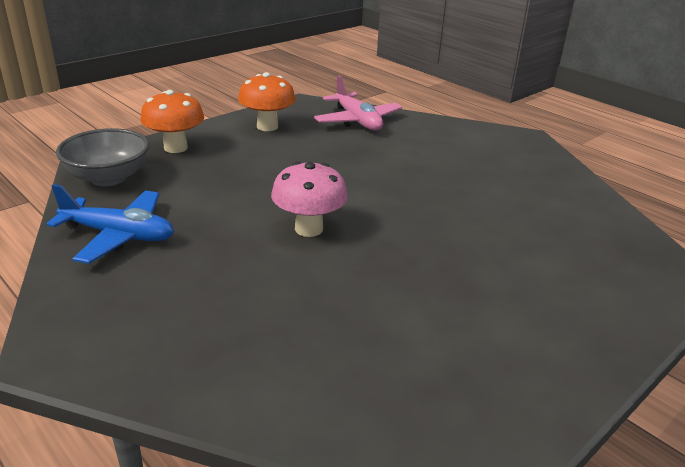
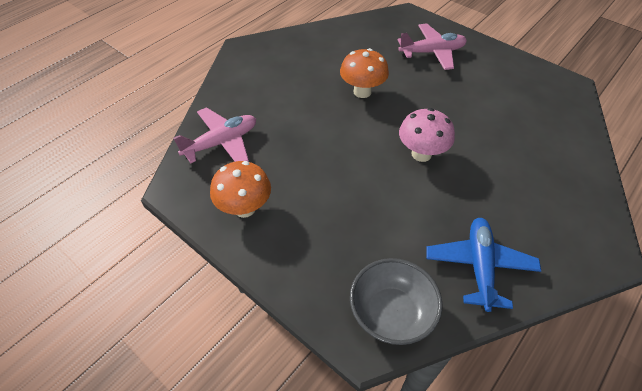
camera: 95 degrees left, 20 degrees up
orange mushroom [140,90,204,153] -> orange mushroom moved to [340,48,389,98]
none -> pink plane [398,23,467,70]

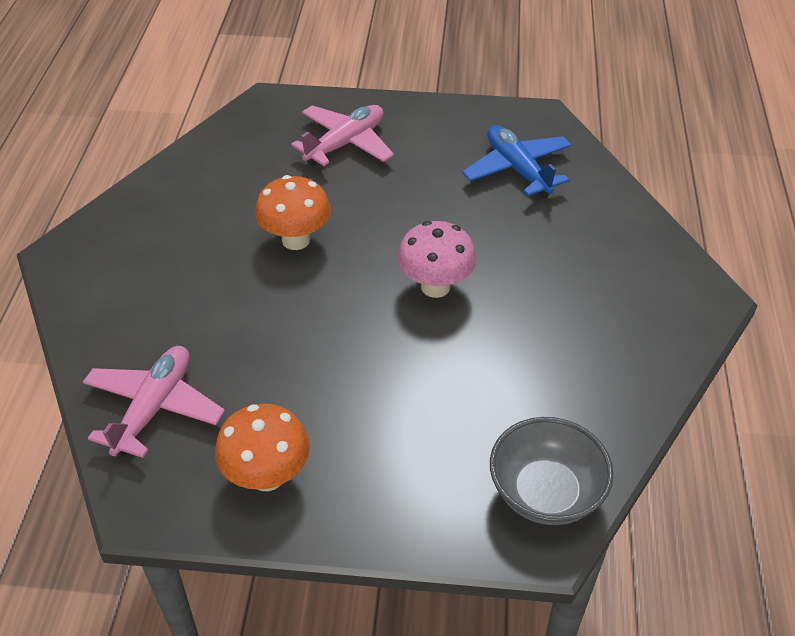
camera: 35 degrees left, 5 degrees down
blue plane [426,218,541,312] -> blue plane moved to [462,125,572,198]

